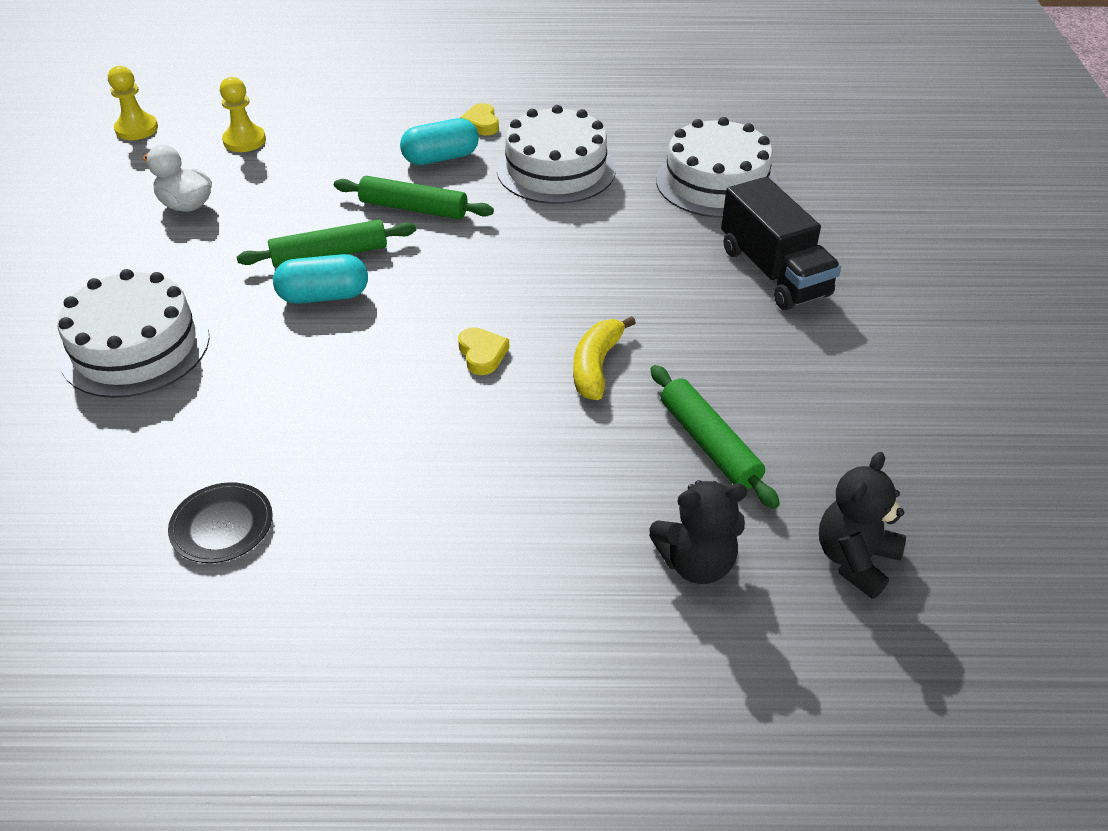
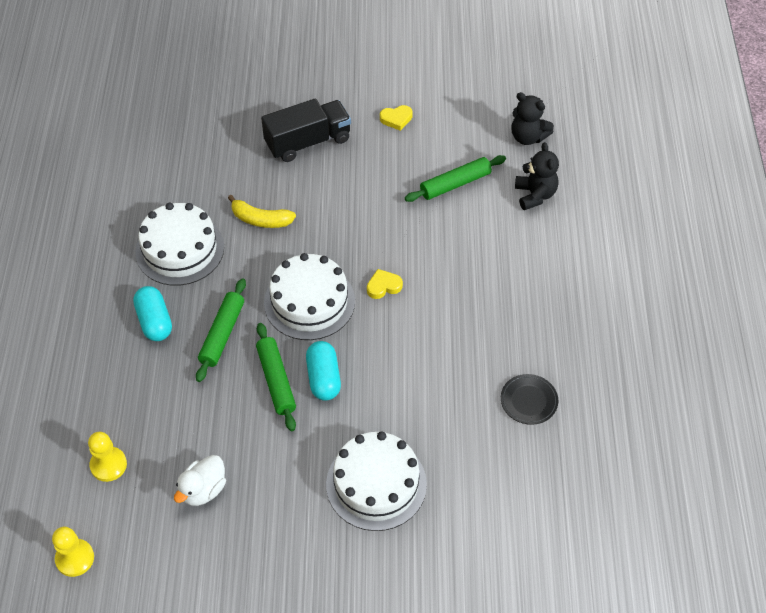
camera: 90 degrees left, 10 degrees up
yellow heart [460,103,499,135] -> yellow heart moved to [380,105,413,131]
yellow banana [573,316,636,400] -> yellow banana moved to [228,195,296,228]
white cake [656,117,778,218] -> white cake moved to [264,253,355,340]

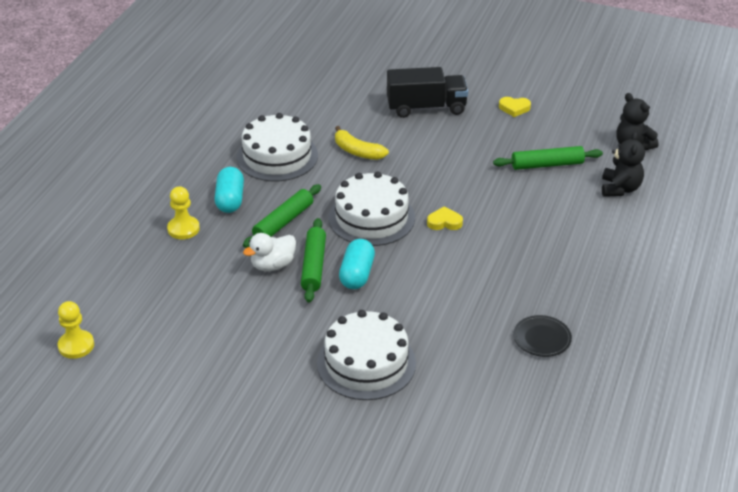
camera: 20 degrees right, 15 degrees down
yellow pawn [88,432,127,482] -> yellow pawn moved to [167,186,200,239]
white duck [174,455,226,506] -> white duck moved to [243,233,296,271]

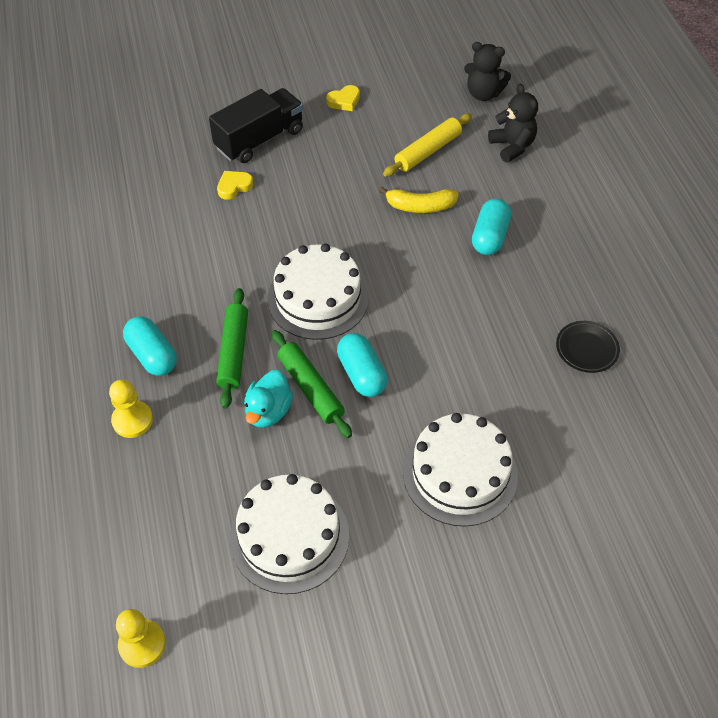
camera: 35 degrees left, 15 degrees up
white cake [236,113,318,182] -> white cake moved to [230,474,349,594]
white duck [243,233,296,271] -> turquoise duck [244,370,293,428]
yellow banana [335,126,389,160] -> yellow banana moved to [379,187,459,213]
yellow heart [427,206,463,230] -> yellow heart moved to [217,171,253,200]
green rolling pin [493,146,603,170] -> yellow rolling pin [383,113,472,177]
none -> turquoise capsule [472,199,511,255]

